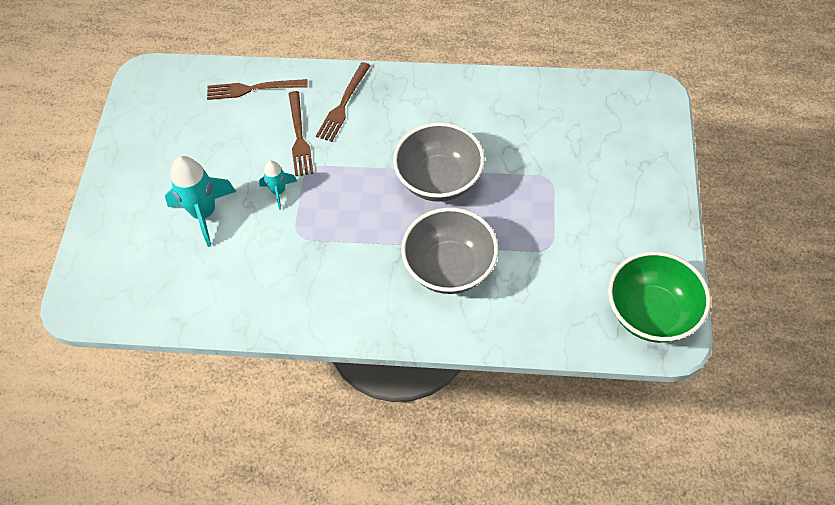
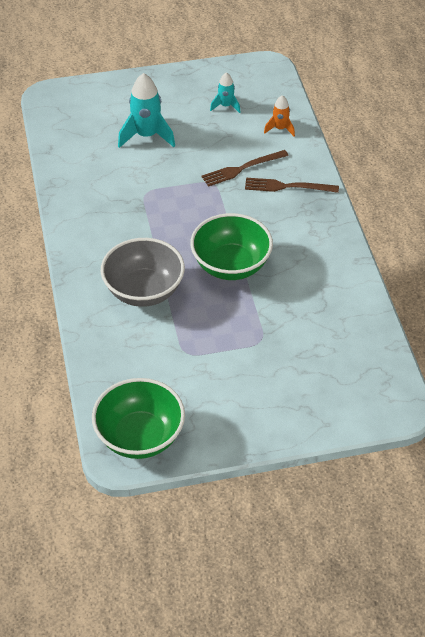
camera: 70 degrees right, 10 degrees down
brown fork [207,79,308,100] -> orange rocket [264,95,295,136]
turquoise rocket [259,161,297,210] -> turquoise rocket moved to [210,72,241,113]
grey bowl [393,122,485,202] -> green bowl [190,213,273,280]

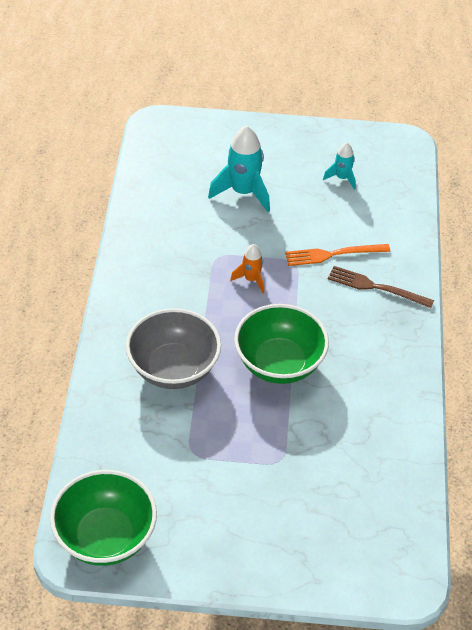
camera: 15 degrees right, 0 degrees up
brown fork [201,150,289,187] -> orange fork [285,244,390,266]
orange rocket [264,95,295,136] -> orange rocket moved to [230,244,264,293]

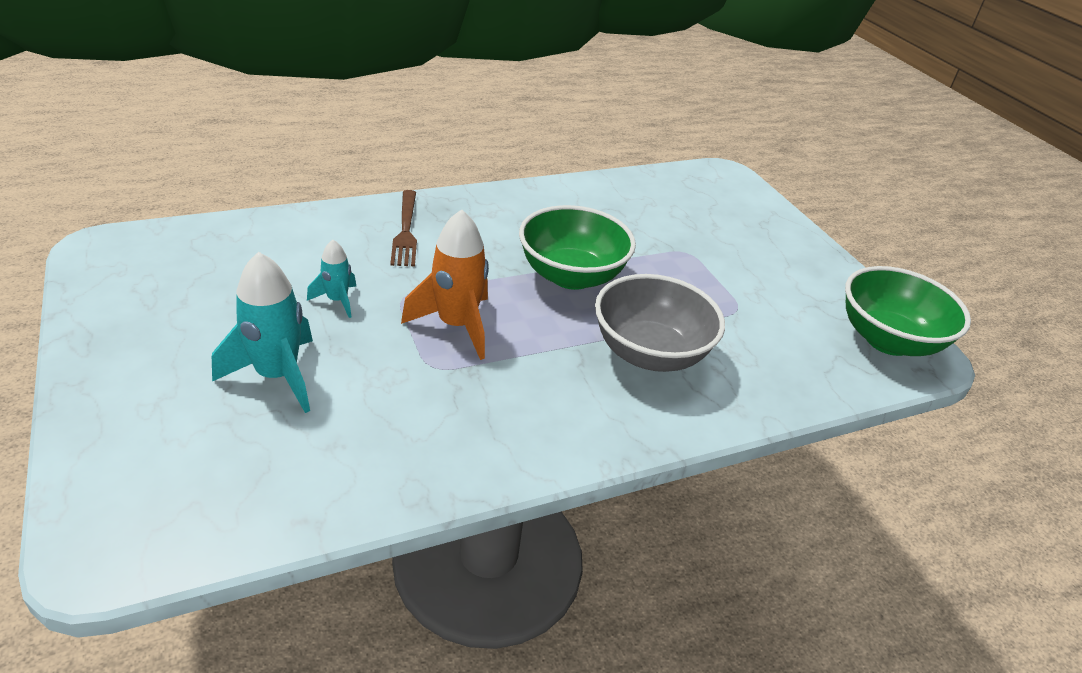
camera: 120 degrees left, 10 degrees down
orange rocket [230,244,264,293] -> orange rocket [401,209,489,360], size x1.82
orange fork [285,244,390,266] -> none
turquoise rocket [323,142,356,190] -> turquoise rocket moved to [307,240,356,318]

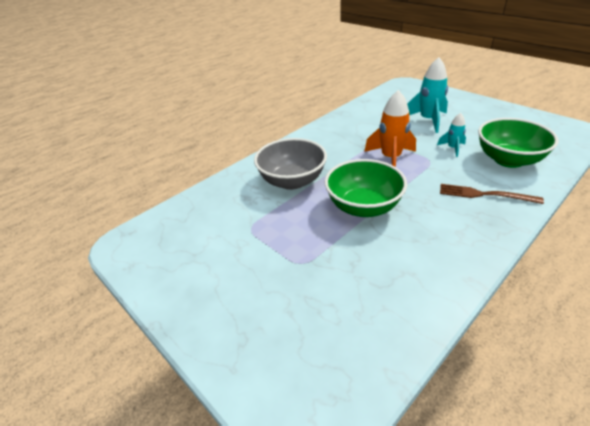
camera: 165 degrees right, 0 degrees up
brown fork [390,190,417,266] -> brown fork turned 45 degrees counterclockwise [440,184,544,204]
green bowl [845,266,971,356] -> green bowl moved to [478,118,558,168]

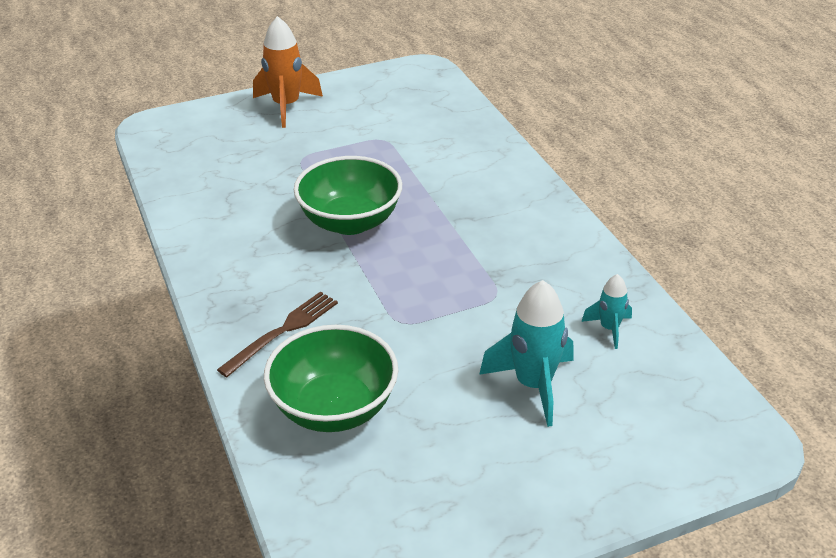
camera: 110 degrees right, 0 degrees up
grey bowl [254,138,327,190] -> none
orange rocket [364,90,416,167] -> orange rocket moved to [253,16,323,128]
turquoise rocket [437,113,466,157] -> turquoise rocket moved to [581,274,632,349]

